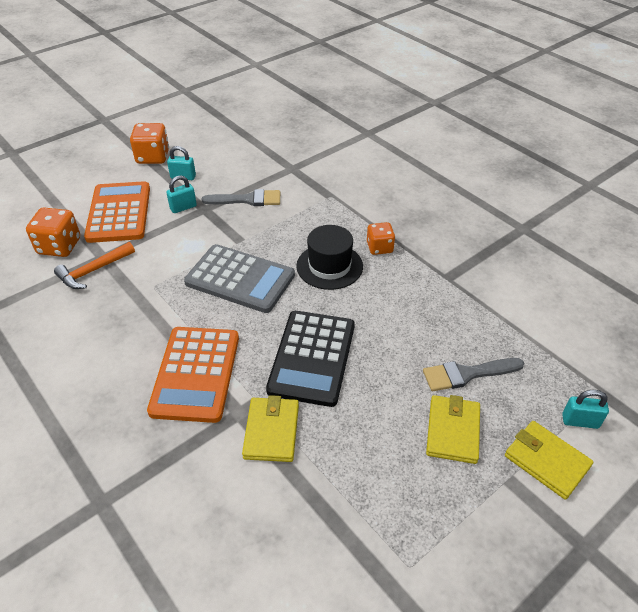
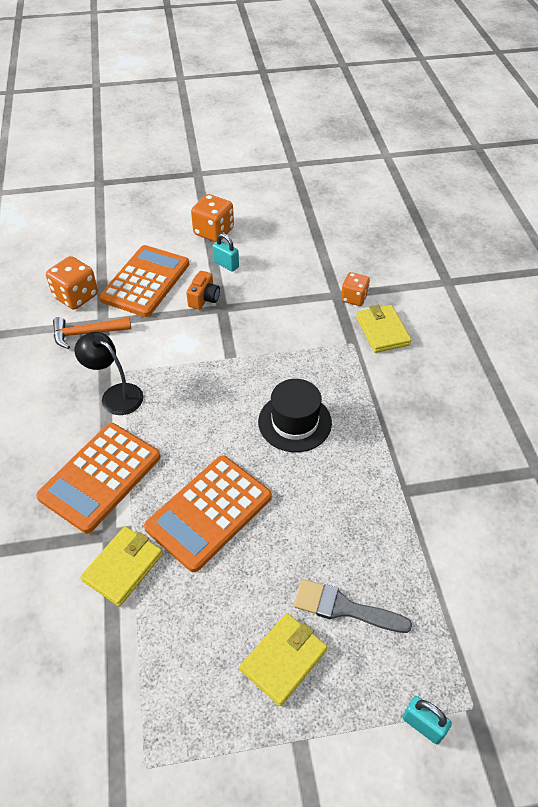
camera: 30 degrees right, 5 degrees up
turquoise padlock [166,175,197,213] -> orange camera [186,271,220,309]
grey calculator [184,244,295,313] -> none
grey brush [201,189,280,206] -> none
black calculator [266,311,355,407] -> orange calculator [144,455,272,572]
orange dice [367,222,395,255] -> orange dice moved to [341,272,370,306]
yellow wallet [505,421,593,500] -> yellow wallet moved to [356,305,412,353]
none -> black lamp [75,332,143,415]

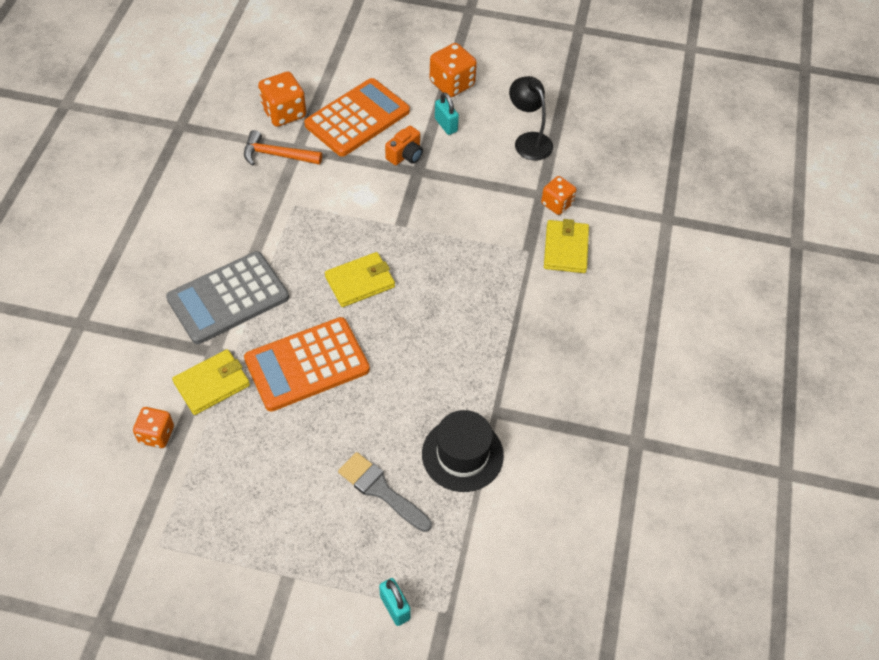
camera: 20 degrees right, 5 degrees up
orange calculator [36,423,161,533] -> grey calculator [166,251,289,344]
black lamp [75,332,143,415] -> black lamp moved to [509,76,553,161]
yellow wallet [240,613,327,706] -> yellow wallet moved to [325,252,395,307]
black hat [258,379,332,452] -> black hat moved to [422,410,504,492]
none -> orange dice [133,407,174,448]

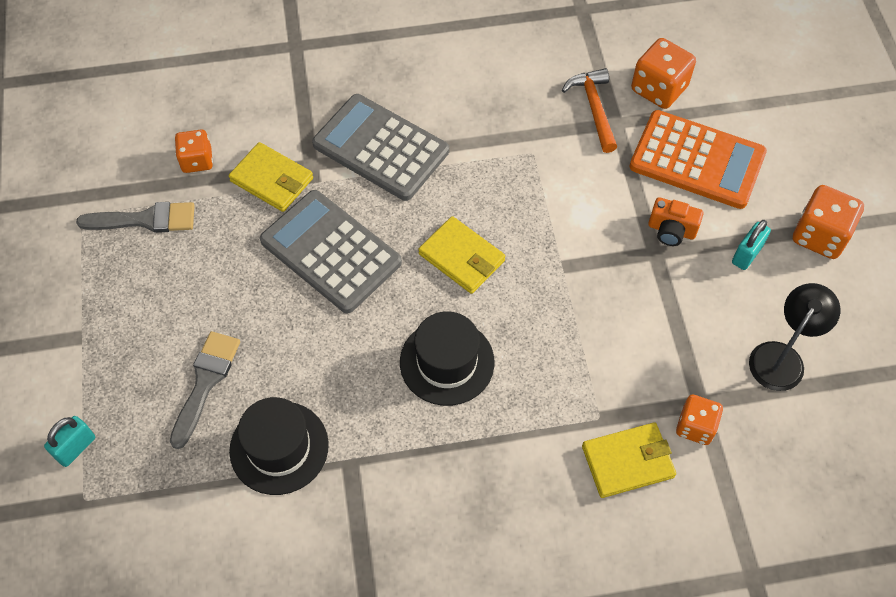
camera: 70 degrees right, 5 degrees up
orange calculator [244,317,370,412] -> grey calculator [260,190,402,313]
none -> grey brush [76,202,195,233]
none -> black hat [400,311,495,406]

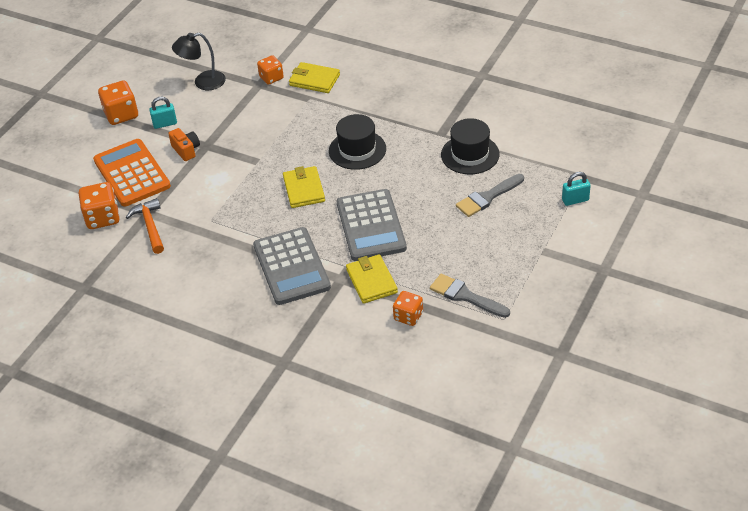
camera: 140 degrees left, 15 degrees down
orange hammer [562,68,617,153] -> orange hammer turned 135 degrees clockwise [126,198,164,254]

